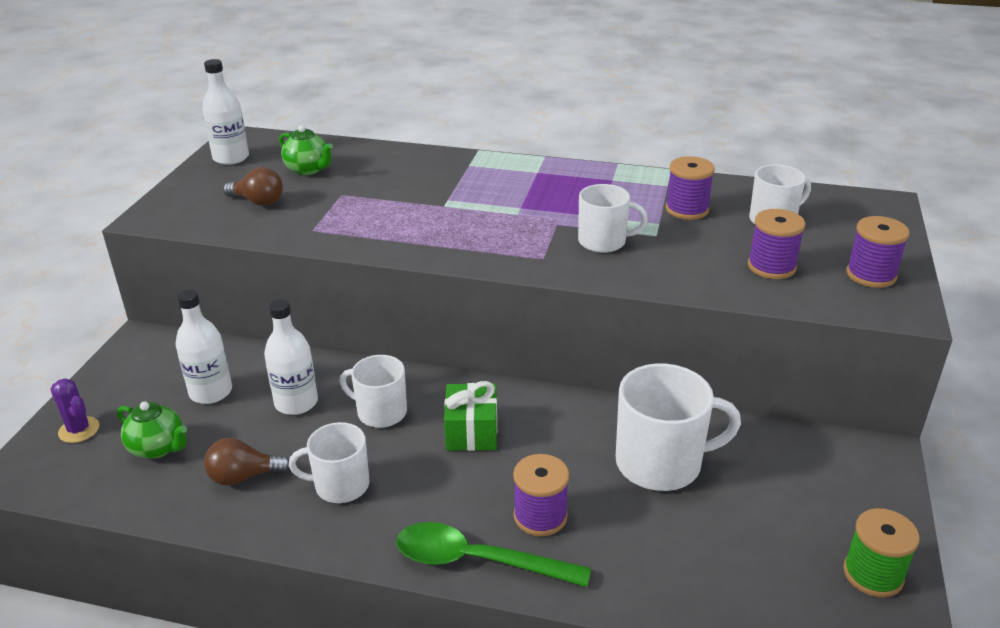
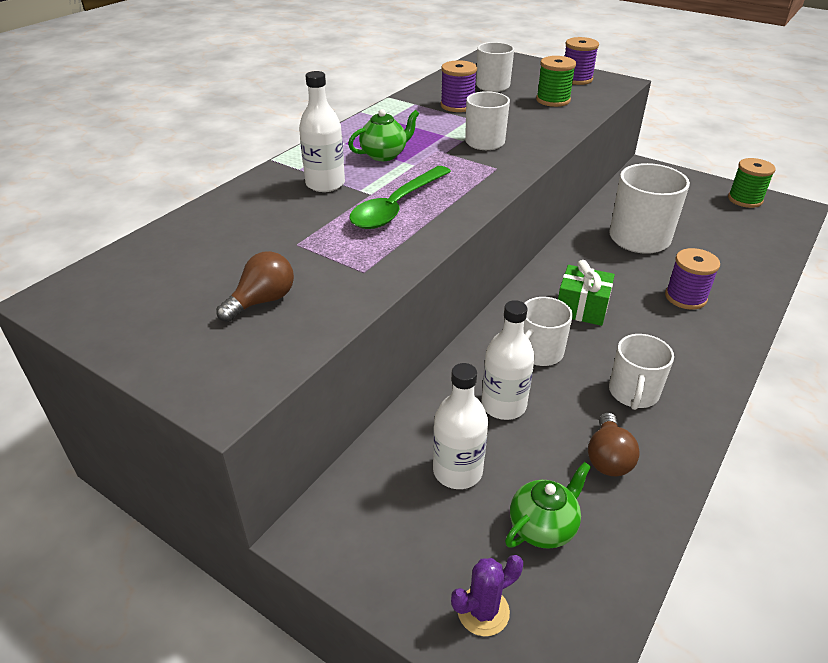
camera: 70 degrees left, 5 degrees up
white bottle [202,59,249,165] -> white bottle moved to [299,71,345,192]
green teapot [279,125,333,175] -> green teapot moved to [348,109,419,161]
green spoon [396,522,591,587] -> green spoon moved to [350,166,451,229]
purple spool [748,209,805,279] -> green spool [536,56,576,107]

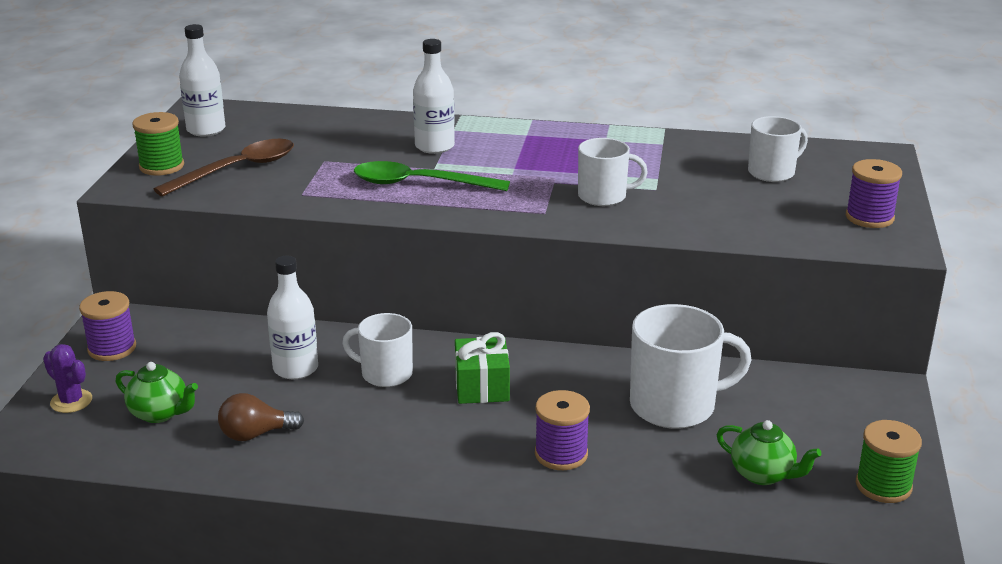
camera: 65 degrees right, 10 degrees down
brown light bulb [216,251,294,322] -> brown spoon [154,139,294,197]
green teapot [348,109,419,161] -> green teapot moved to [716,420,822,485]
white bottle [433,363,488,489] -> white bottle moved to [179,24,225,136]
purple spool [441,60,477,112] -> purple spool moved to [79,291,136,361]
green spool [536,56,576,107] -> green spool moved to [132,112,184,175]
white mug [609,334,674,410] -> none

